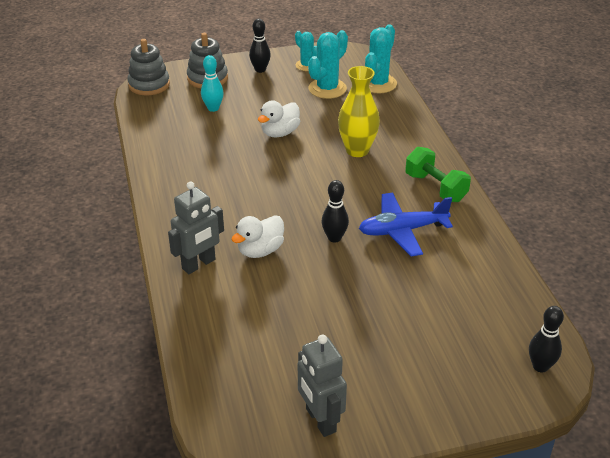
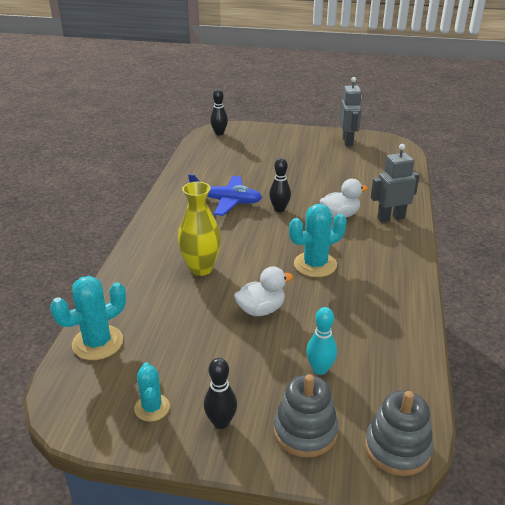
camera: 155 degrees left, 5 degrees down
turquoise cactus [308,30,348,99] -> turquoise cactus moved to [289,204,346,277]
green dumbbell [405,147,471,202] -> none

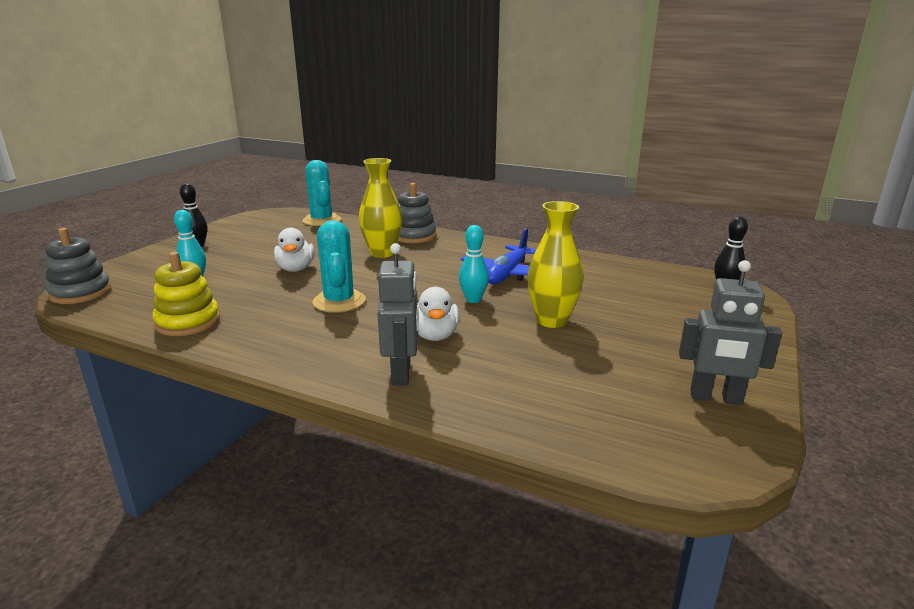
camera: 105 degrees right, 10 degrees down
turquoise cactus [134,362,170,422] -> none
black bowling pin [269,158,291,212] -> turquoise bowling pin [459,225,489,303]
grey stacking toy [274,374,338,458] -> grey stacking toy moved to [398,183,436,243]
none -> yellow stacking toy [153,252,220,336]
none -> yellow vase [527,201,584,328]

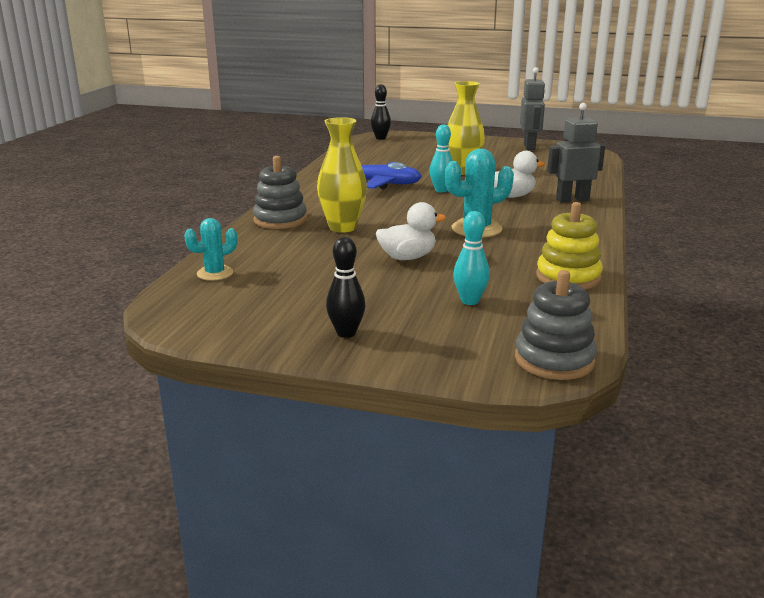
camera: 100 degrees left, 0 degrees up
turquoise cactus [303,160,341,226] -> turquoise cactus [184,218,237,281], size x0.62

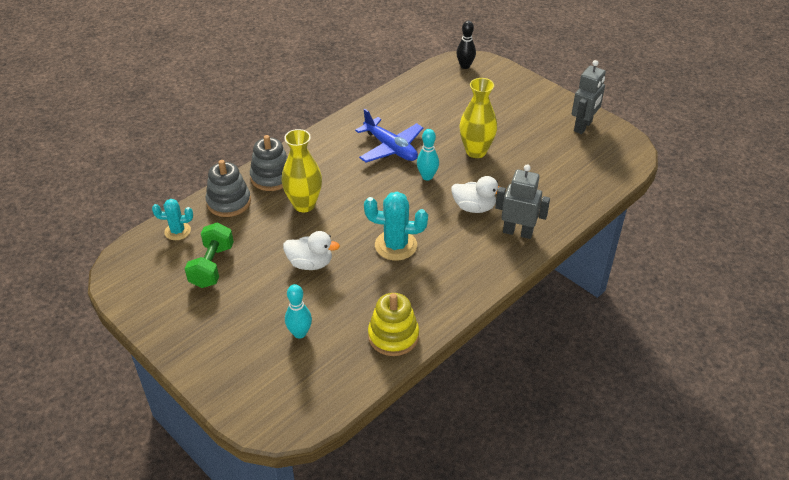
camera: 30 degrees right, 20 degrees up
black bowling pin [326,237,366,338] -> none
grey stacking toy [515,270,597,380] -> grey stacking toy moved to [206,160,251,217]
none -> green dumbbell [184,223,234,288]

